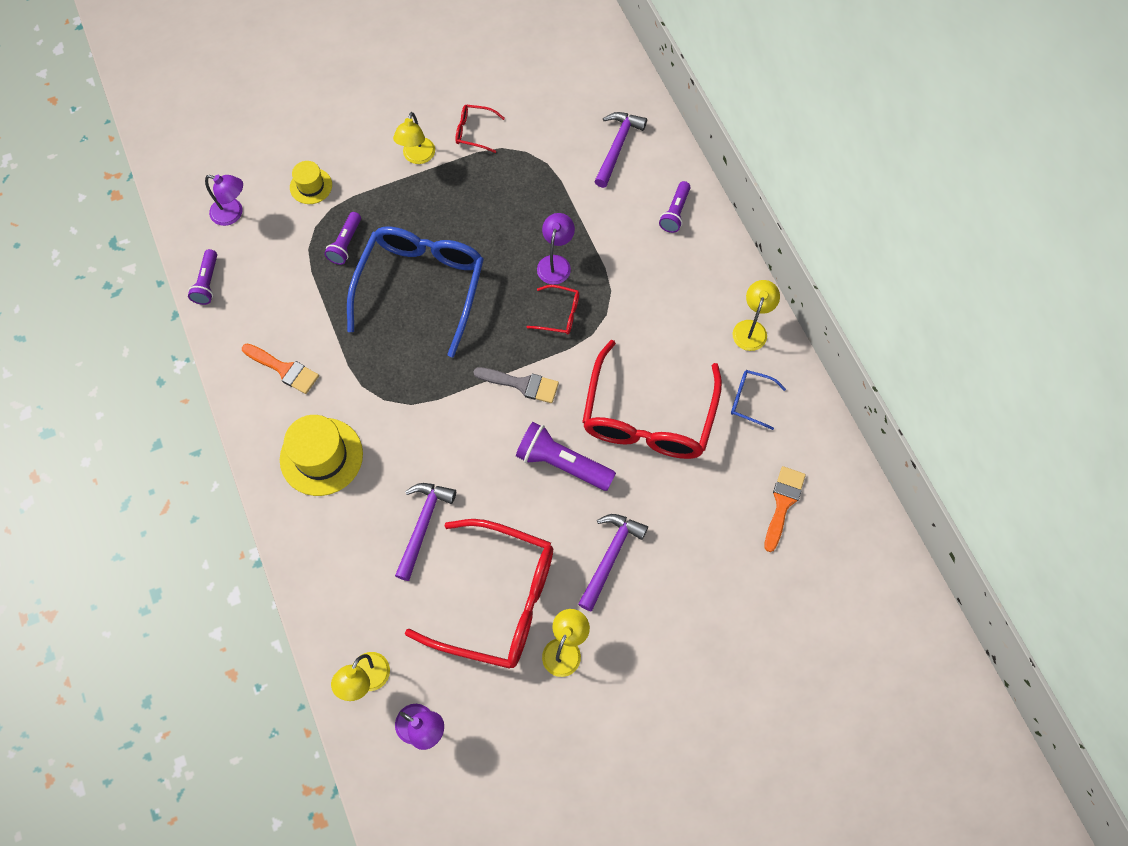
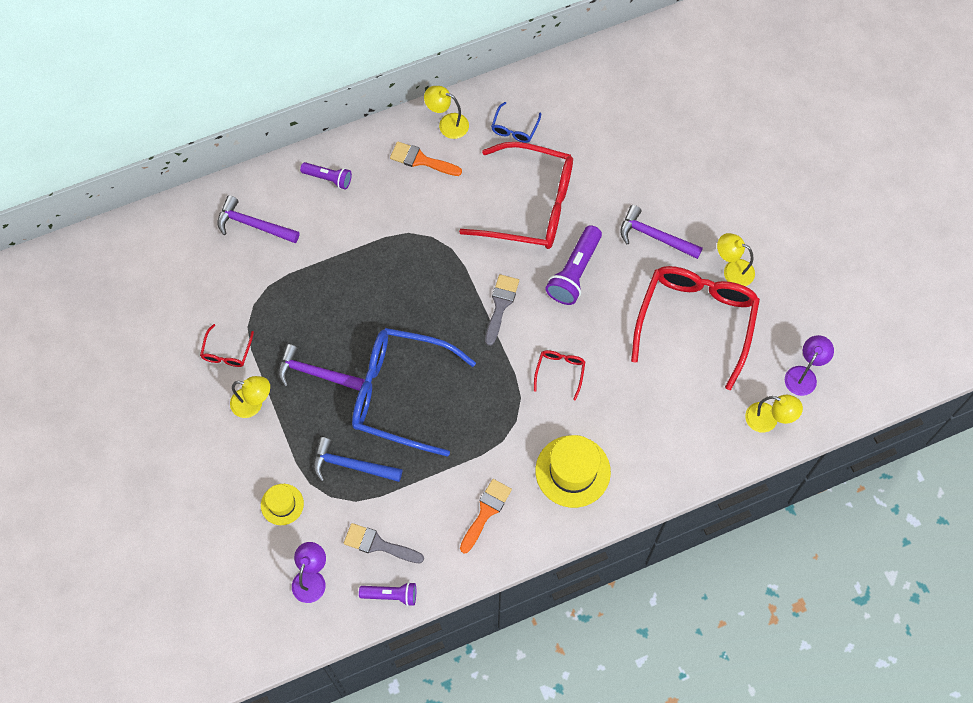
camera: 90 degrees left, 0 degrees up
purple flashlight [324,212,361,265] -> blue hammer [313,437,402,482]
purple hammer [395,483,456,581] -> purple hammer moved to [278,344,365,391]
red glasses [527,285,579,335] -> red glasses moved to [534,350,585,400]
purple lamp [537,213,575,285] -> none
orange brush [764,466,806,552] -> orange brush moved to [390,141,462,176]
none -> grey brush [344,523,424,563]

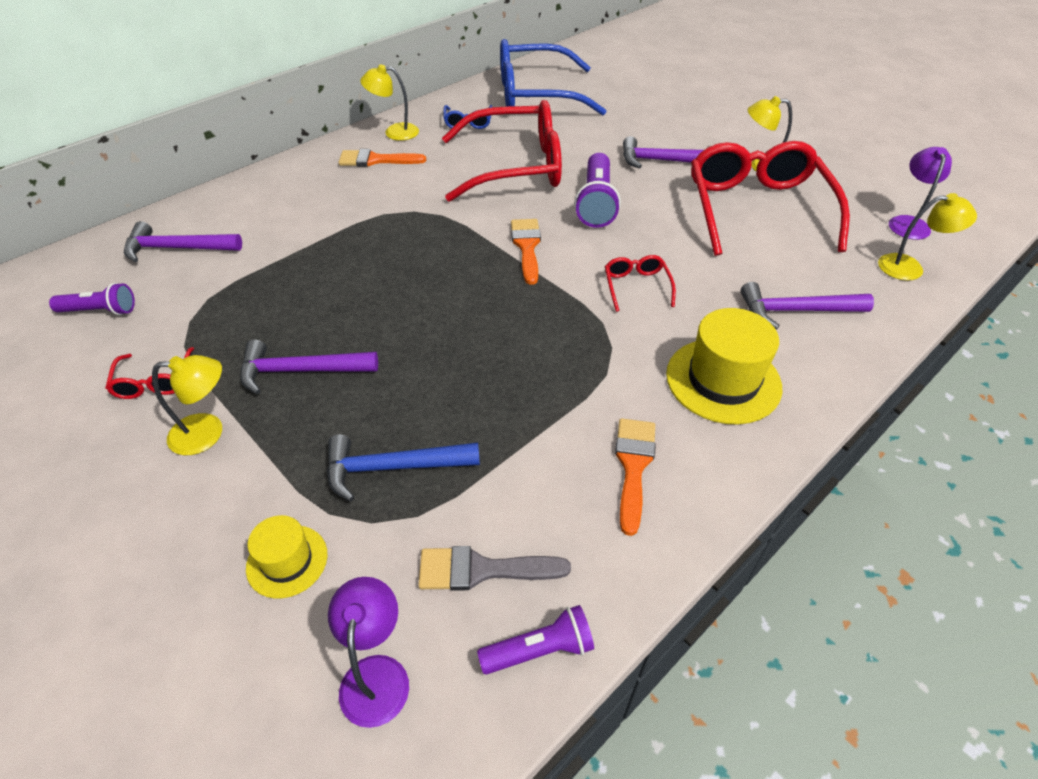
camera: 20 degrees left, 20 degrees down
purple flashlight [300,162,352,189] -> purple flashlight moved to [49,283,135,315]
blue glasses [352,328,476,457] -> blue glasses moved to [500,39,606,115]
grey brush [485,274,519,346] -> orange brush [511,219,541,285]
none -> purple hammer [741,282,874,330]

